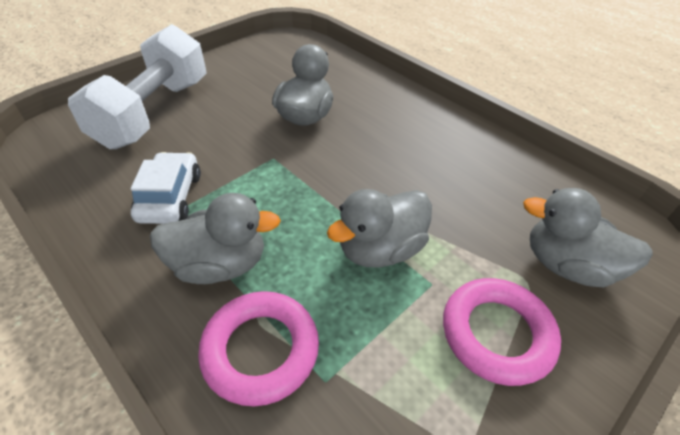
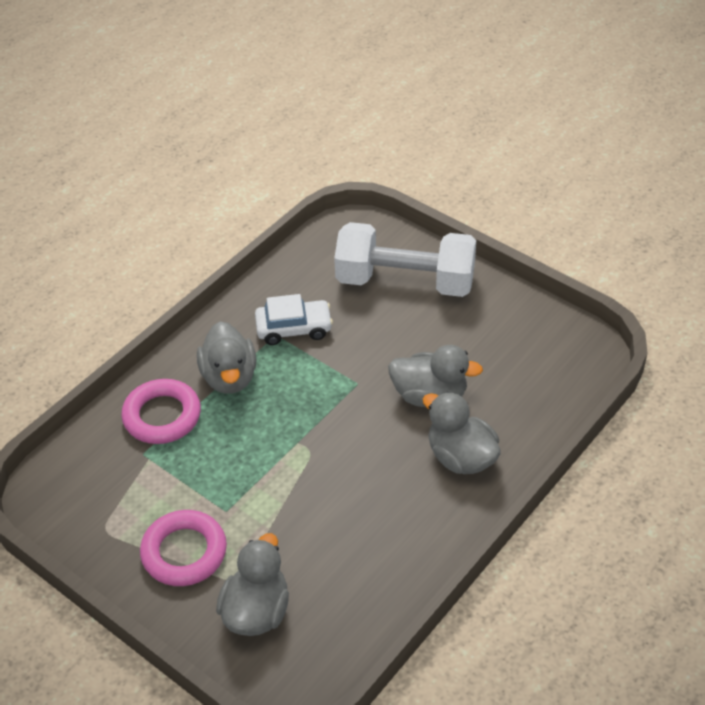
camera: 85 degrees right, 0 degrees up
grey duck [327,189,432,268] -> grey duck moved to [423,392,500,474]

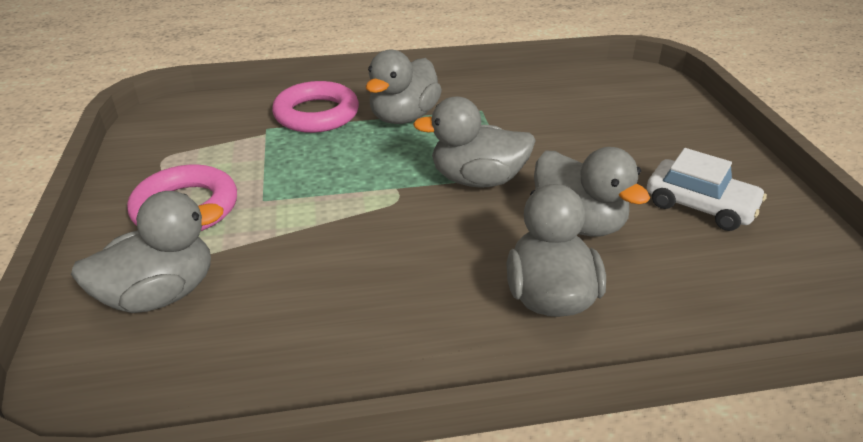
camera: 40 degrees right, 10 degrees down
white car [255,294,333,345] -> white car moved to [647,148,767,231]
white dumbbell [334,222,476,297] -> none
none -> grey duck [413,97,536,188]

